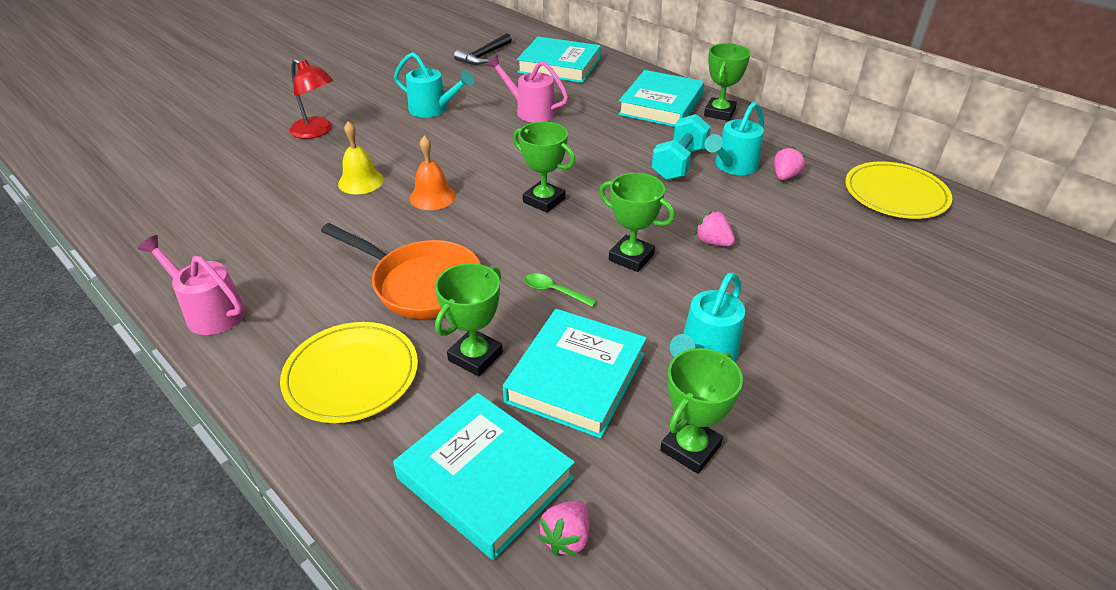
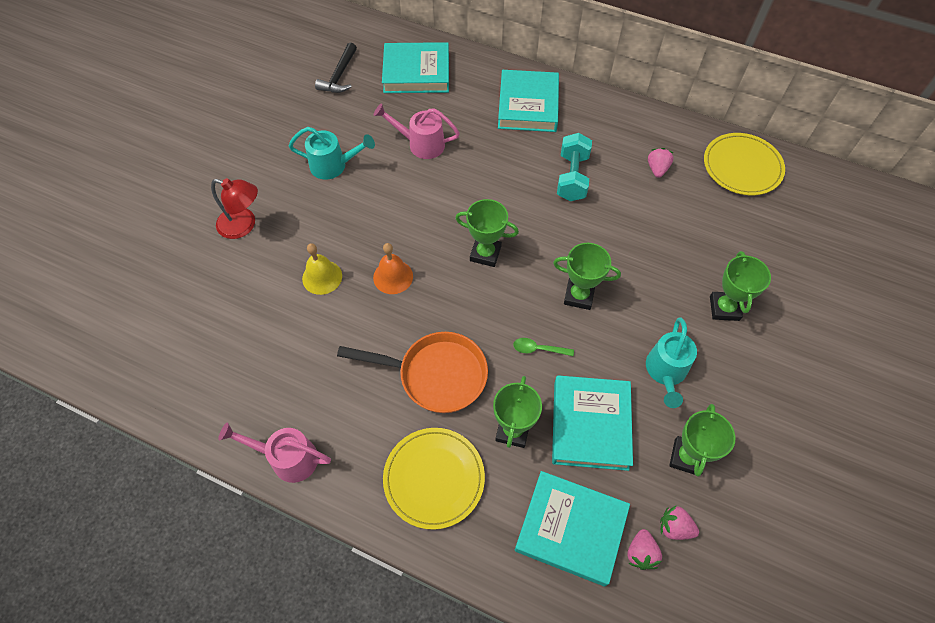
camera: 20 degrees left, 20 degrees up
pink strawberry [695,211,735,246] -> pink strawberry moved to [660,505,699,540]
green trophy [704,43,751,121] -> green trophy moved to [710,251,771,321]
turquoise watering can [704,102,764,175] -> none

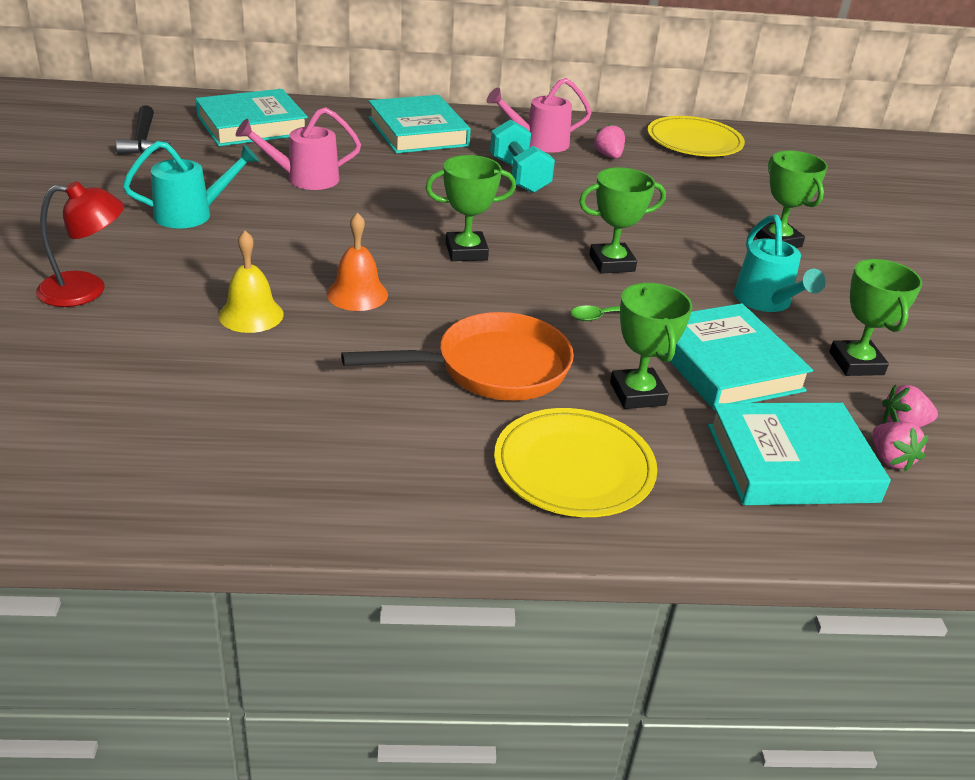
camera: 30 degrees left, 25 degrees down
pink watering can [218,423,331,483] -> pink watering can moved to [487,78,592,153]

